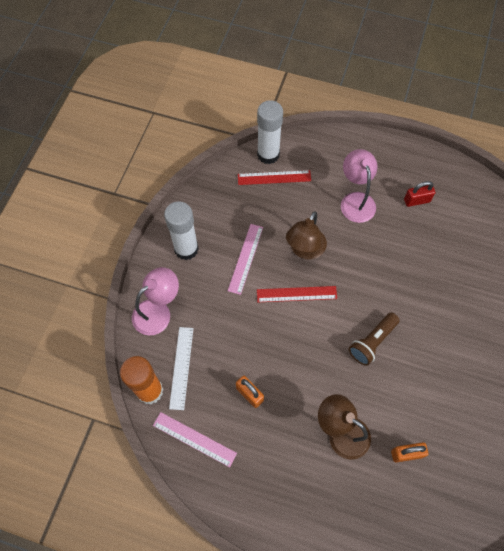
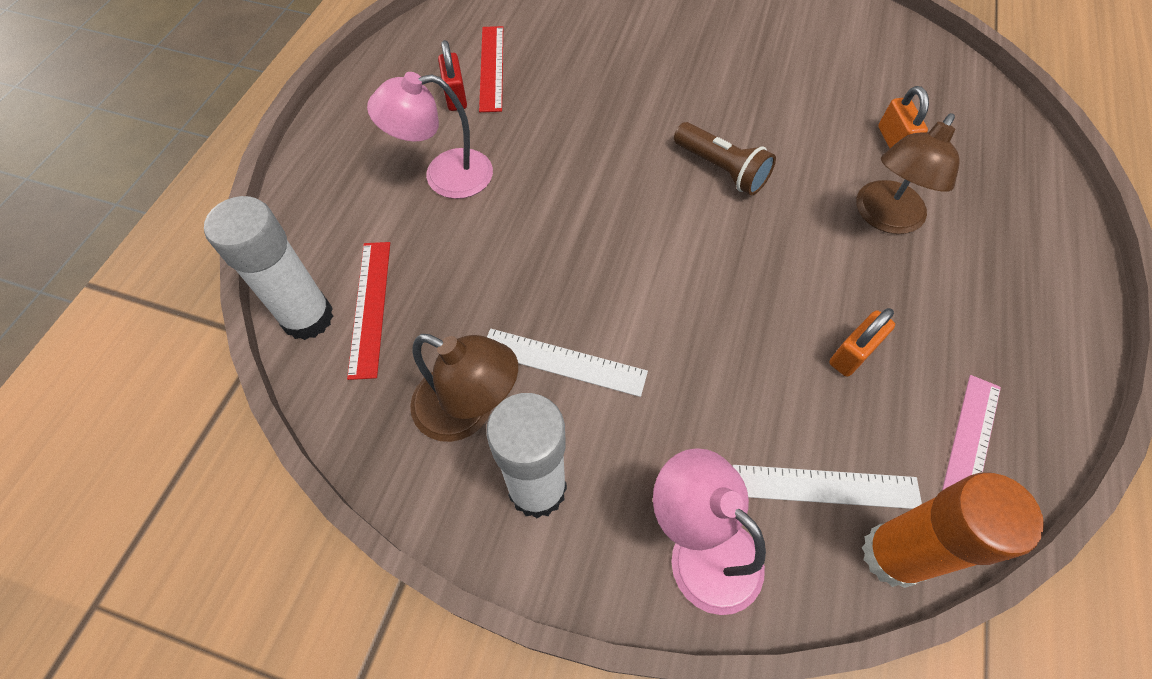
camera: 90 degrees left, 5 degrees down
pink ruler [228,224,263,295] -> white ruler [487,329,648,397]
red ruler [257,286,337,302] -> red ruler moved to [479,26,503,112]
brown lamp [286,211,327,260] -> brown lamp moved to [410,334,518,442]

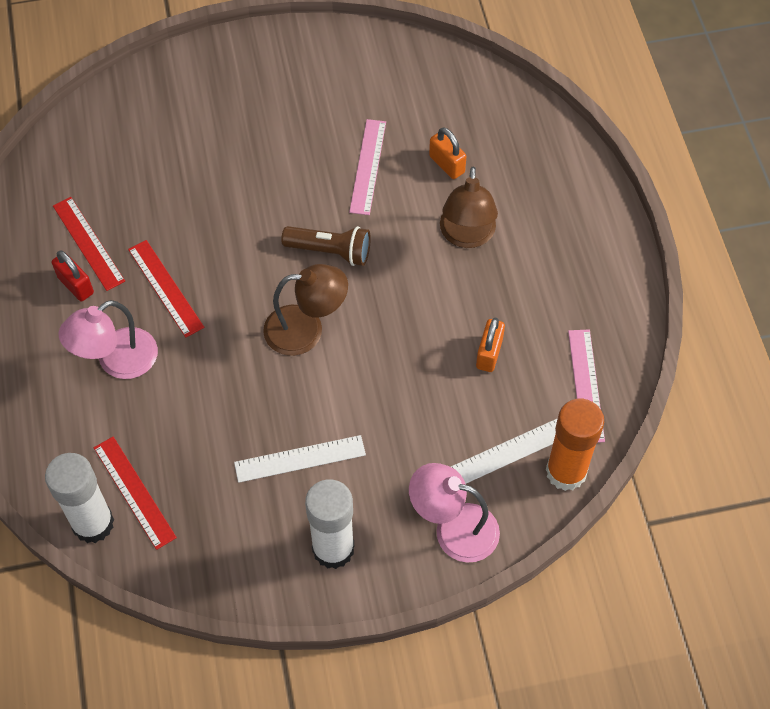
camera: 30 degrees left, 0 degrees up
brown lamp [410,334,518,442] -> brown lamp moved to [263,264,348,356]
none -> red ruler [128,240,204,337]
none -> pink ruler [349,119,386,215]

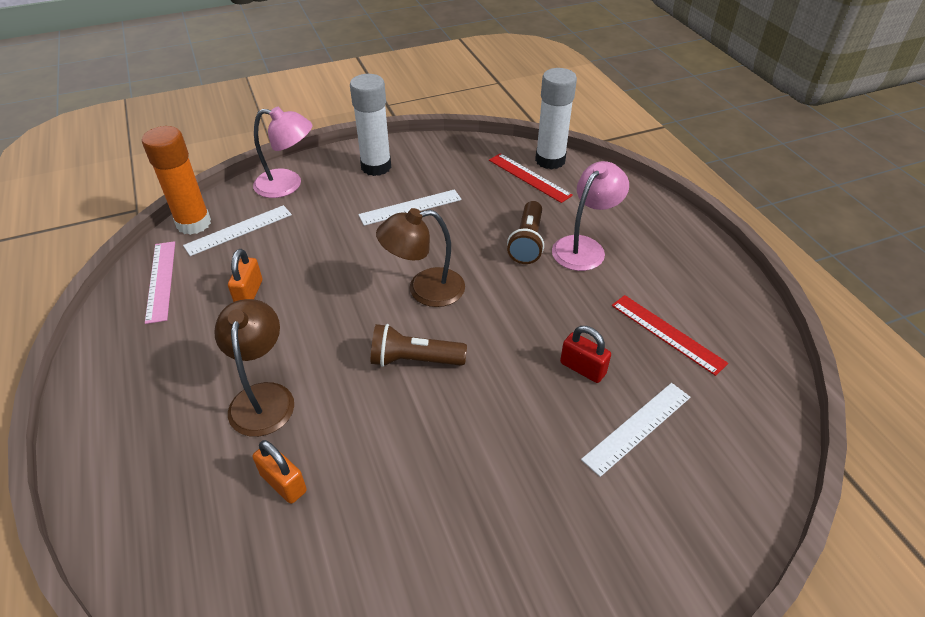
camera: 170 degrees right, 15 degrees down
red padlock [52,250,94,301] -> red padlock moved to [560,326,611,383]
red ruler [128,240,204,337] -> none
pink ruler [349,119,386,215] -> none
none -> brown flashlight [507,201,544,264]
none -> white ruler [581,383,690,477]

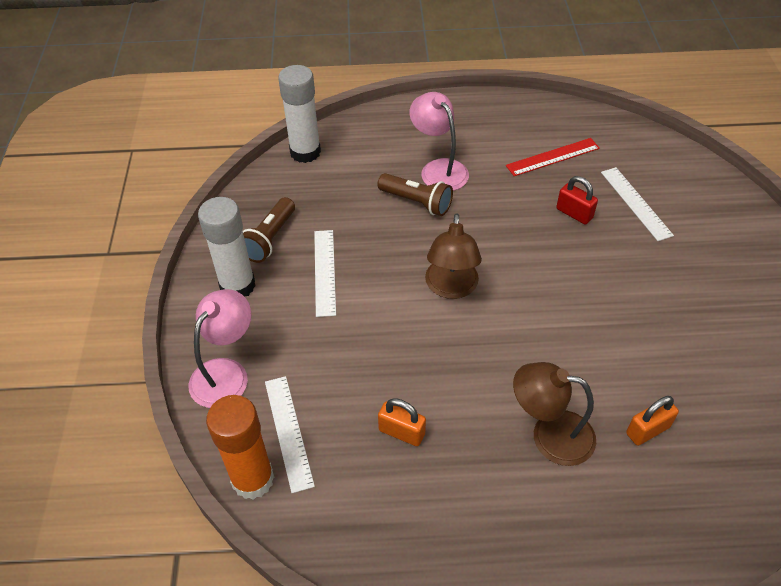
camera: 70 degrees left, 5 degrees up
pink ruler [145,241,175,324] -> none
brown flashlight [371,324,467,367] -> brown flashlight moved to [243,197,295,263]
red ruler [489,153,573,203] -> none
red padlock [560,326,611,383] -> red padlock turned 75 degrees clockwise [556,176,598,224]

